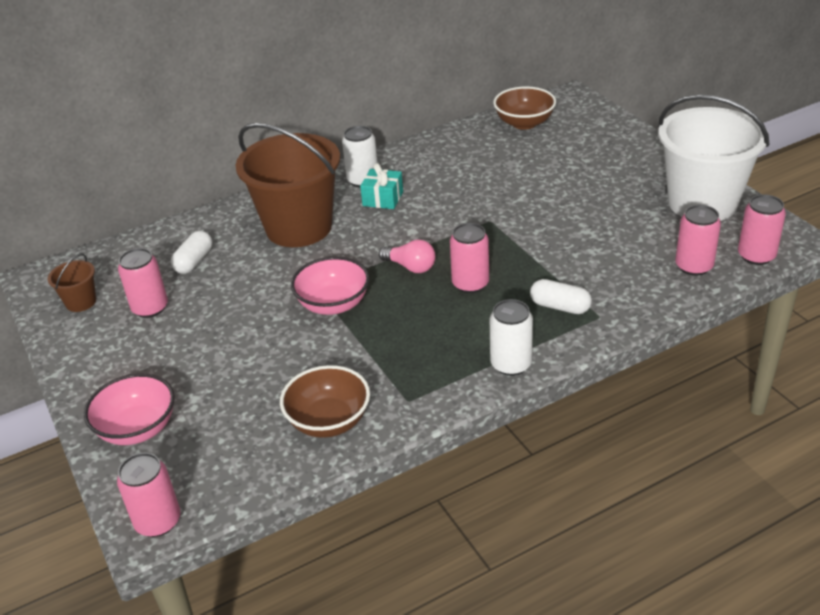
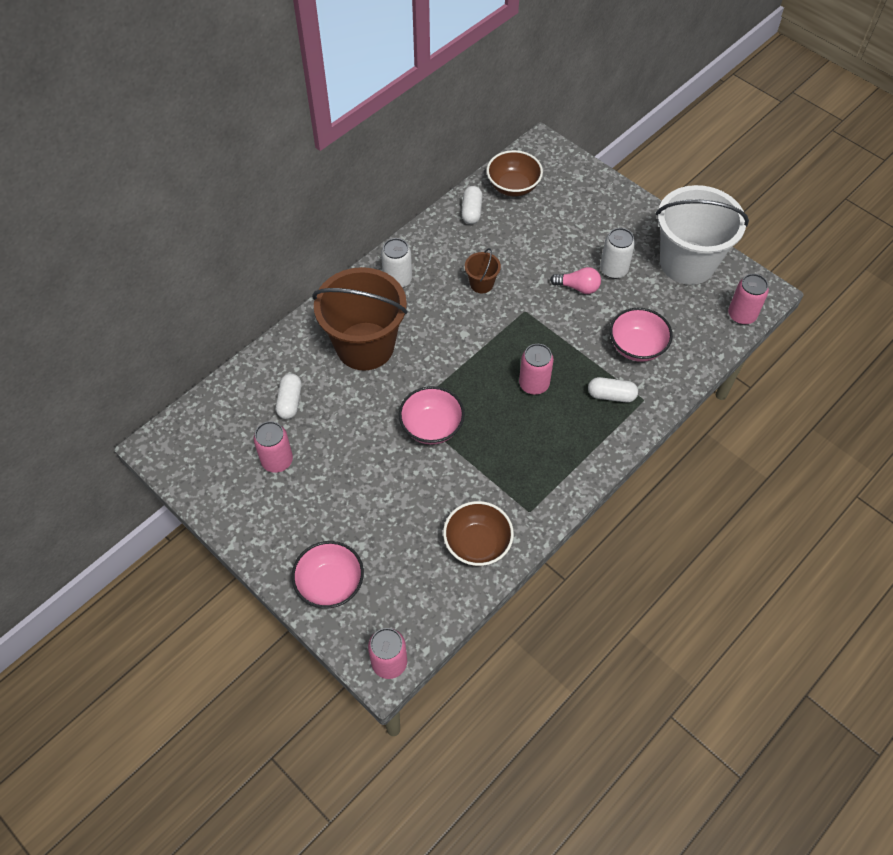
camera: 20 degrees left, 20 degrees up
brown bucket [48,253,96,312] -> brown bucket moved to [465,248,501,293]
turquoise gift [360,163,403,209] -> none
pink light bulb [379,240,436,273] -> pink light bulb moved to [550,267,601,294]
white can [490,299,533,376] -> white can moved to [600,228,635,279]
pink can [675,205,721,276] -> none
none -> white capsule [462,186,482,224]
none -> pink bowl [610,308,673,362]

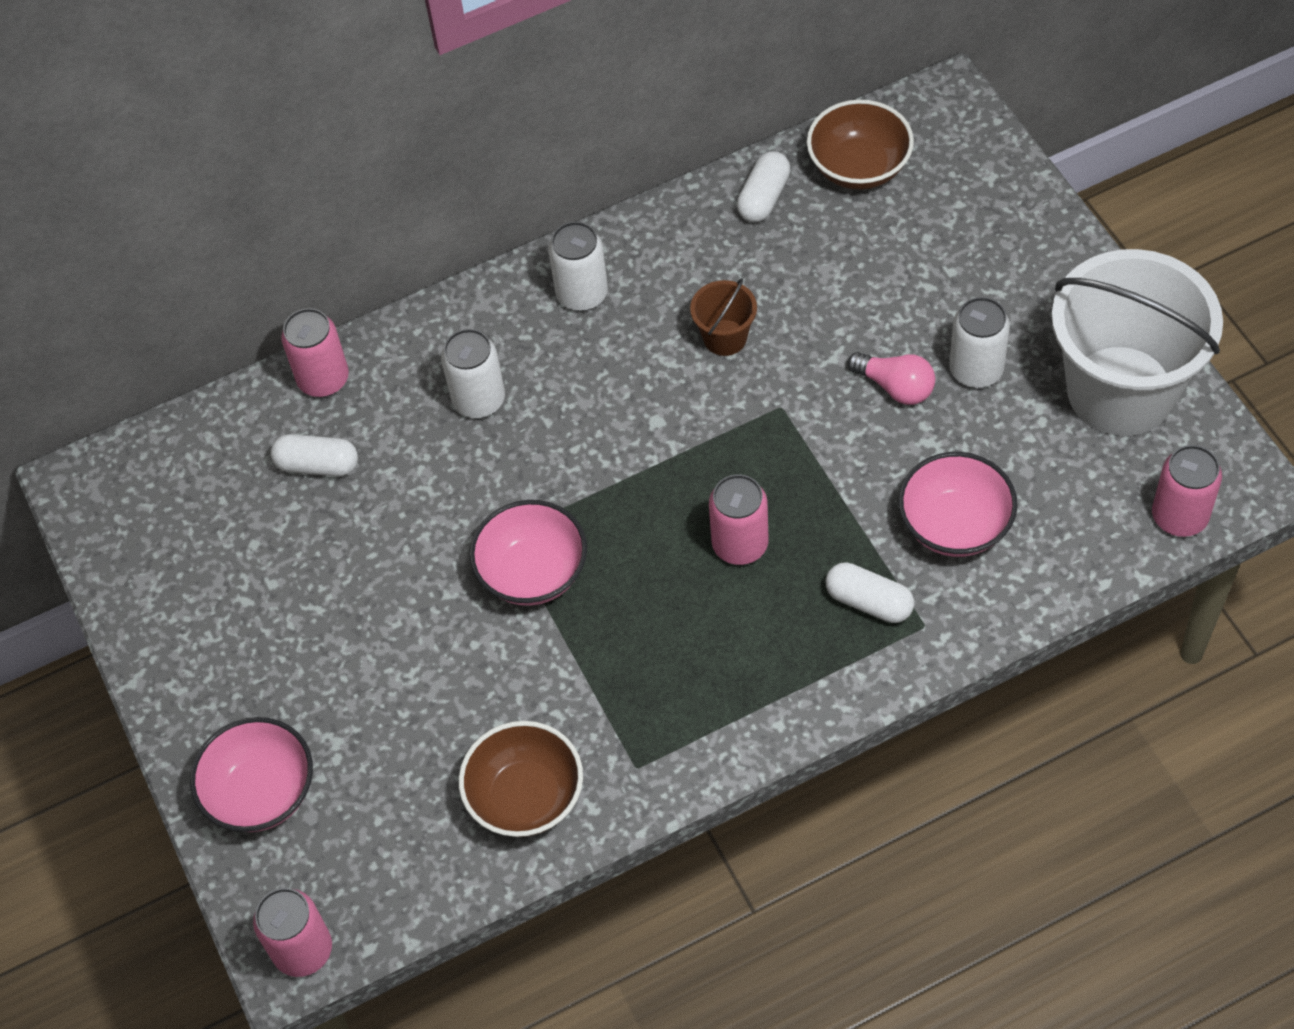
camera: 25 degrees right, 0 degrees up
pink can [253,421,293,473] -> pink can moved to [281,308,349,397]
white capsule [276,373,302,419] -> white capsule turned 75 degrees clockwise [270,434,358,476]
brown bucket [312,267,408,371] -> white can [441,329,505,418]

